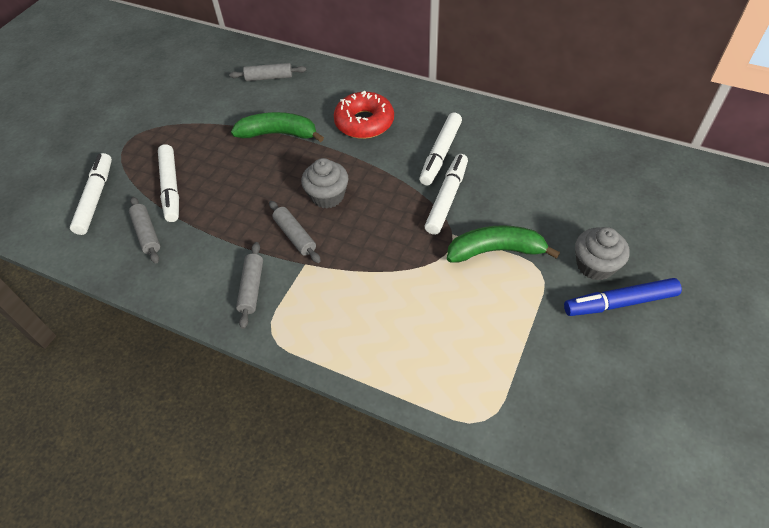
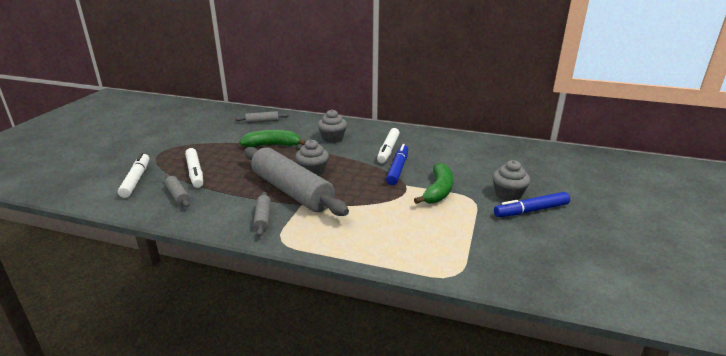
camera: 10 degrees left, 25 degrees down
grey rolling pin [269,201,321,263] -> grey rolling pin [244,147,349,216], size x2.40
red donut [334,91,394,139] -> grey cupcake [318,109,347,143]
white marker [424,154,468,235] -> blue marker [386,144,408,185]
green banana [447,225,560,263] -> green banana turned 120 degrees clockwise [414,163,453,204]

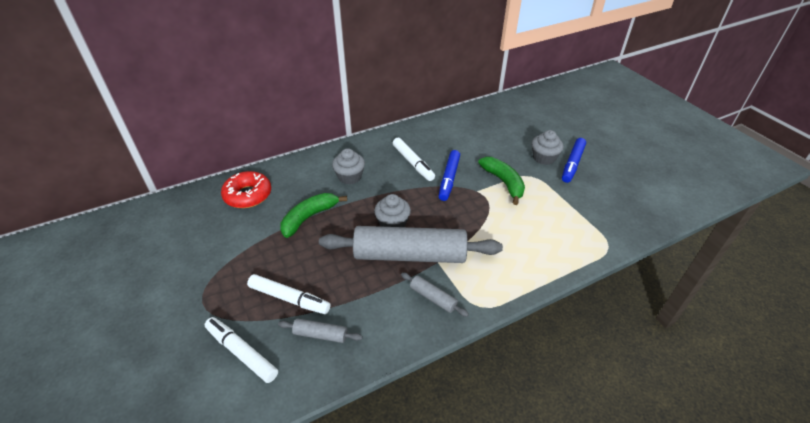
camera: 45 degrees left, 15 degrees up
grey rolling pin [235,111,289,123] -> red donut [221,171,271,208]
blue marker [386,144,408,185] -> blue marker turned 135 degrees counterclockwise [439,150,460,201]

